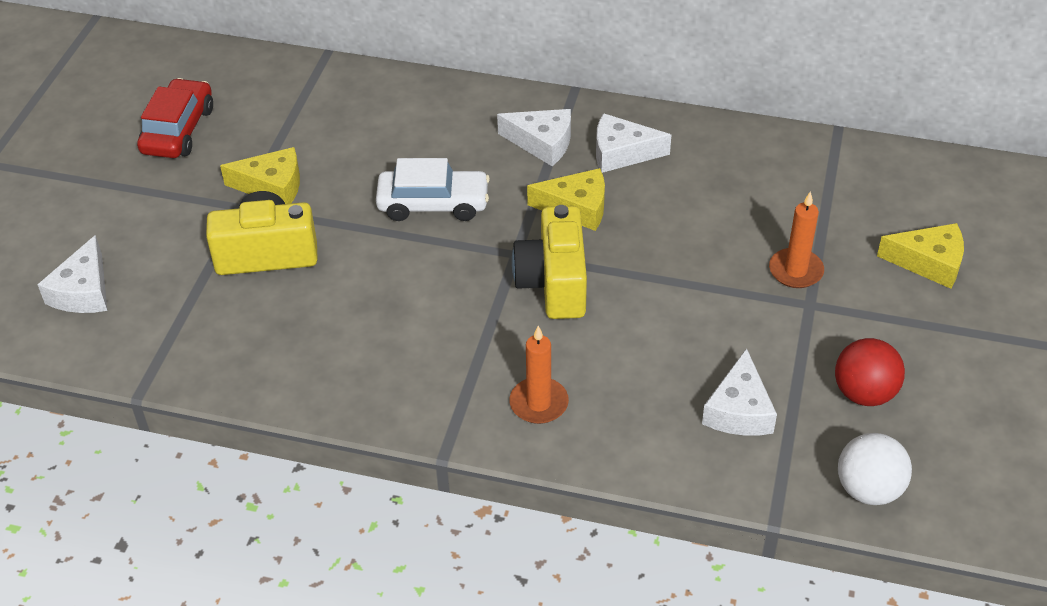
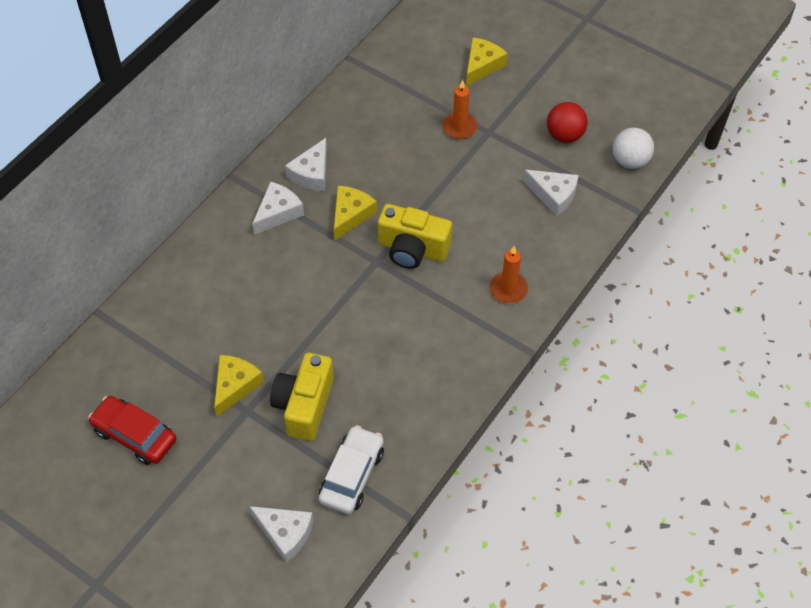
camera: 70 degrees left, 10 degrees up
white car [376,158,490,221] -> white car moved to [319,425,384,514]

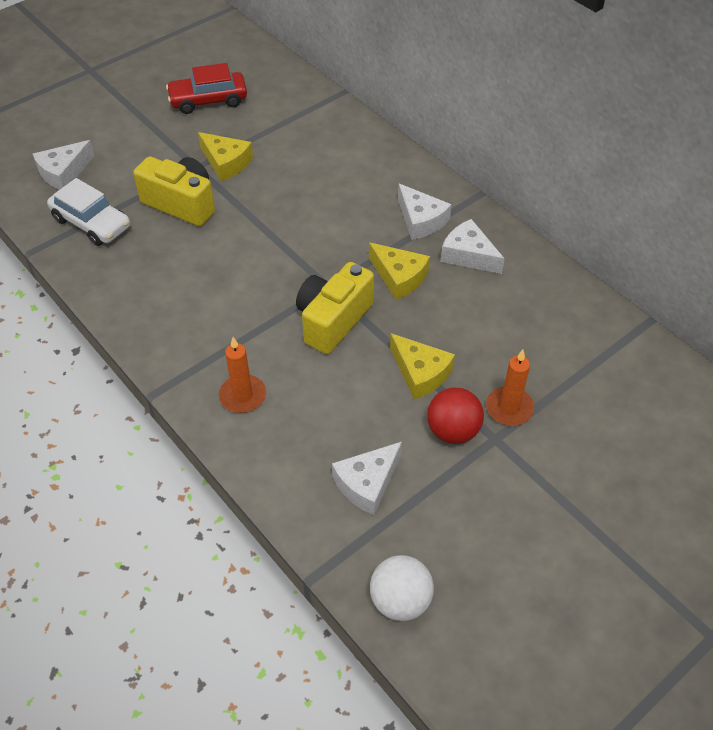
camera: 105 degrees right, 5 degrees down
red car [88,396,176,465] -> red car turned 150 degrees counterclockwise [166,63,247,114]
yellow cheese [466,37,508,86] -> yellow cheese moved to [390,333,455,400]
red ball [547,102,588,143] -> red ball moved to [427,387,484,444]

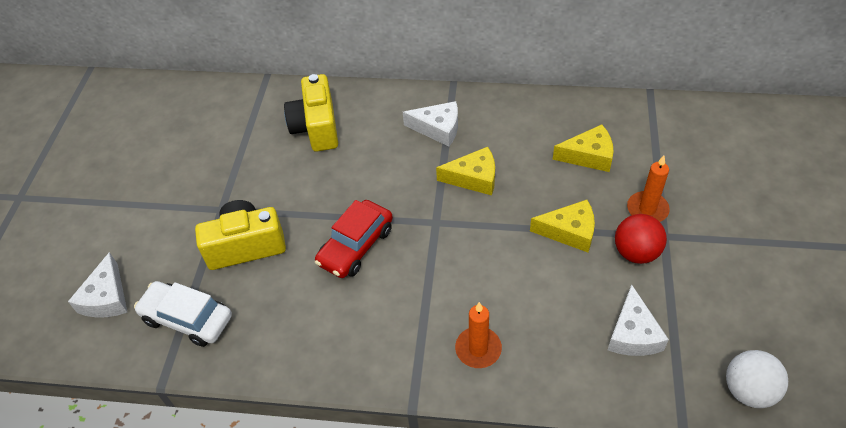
camera: 40 degrees left, 0 degrees up
white car [47,178,130,246] -> white car turned 150 degrees counterclockwise [134,281,232,347]
red car [166,63,247,114] -> red car moved to [315,200,393,278]
yellow cheese [198,132,253,181] -> yellow cheese moved to [553,124,614,172]
yellow camera [296,262,374,354] -> yellow camera moved to [284,74,338,152]
white cheese [441,219,505,274] -> none

